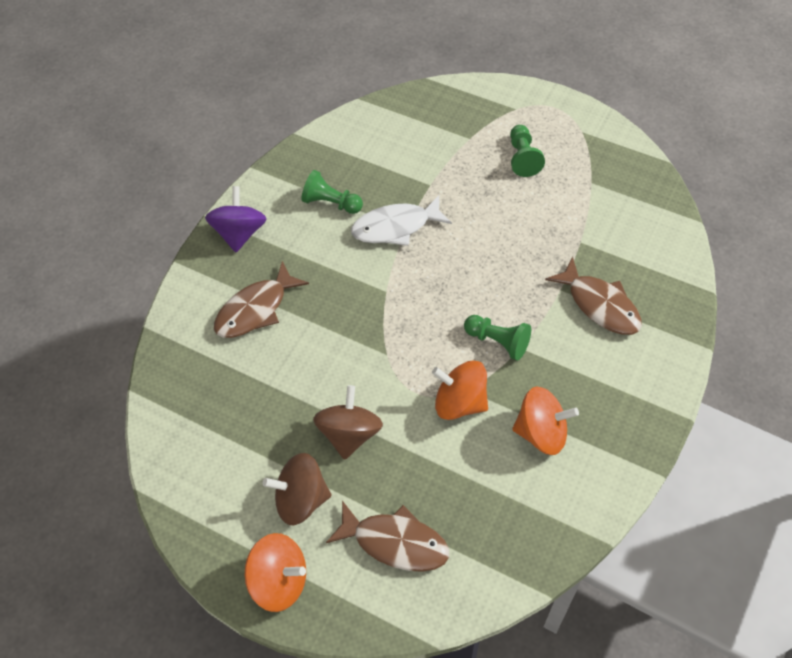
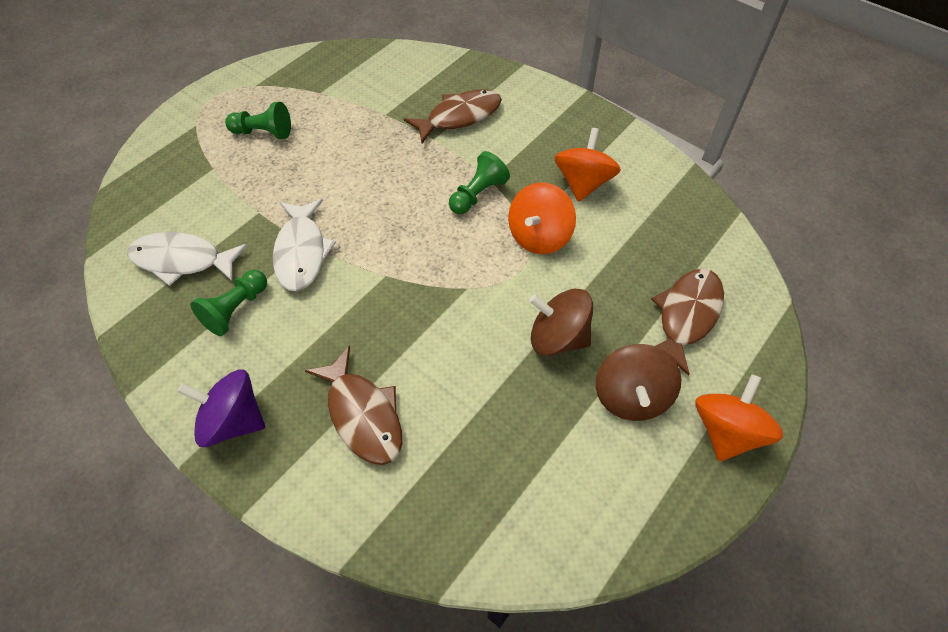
camera: 80 degrees left, 0 degrees up
none -> white fish [127,232,248,286]

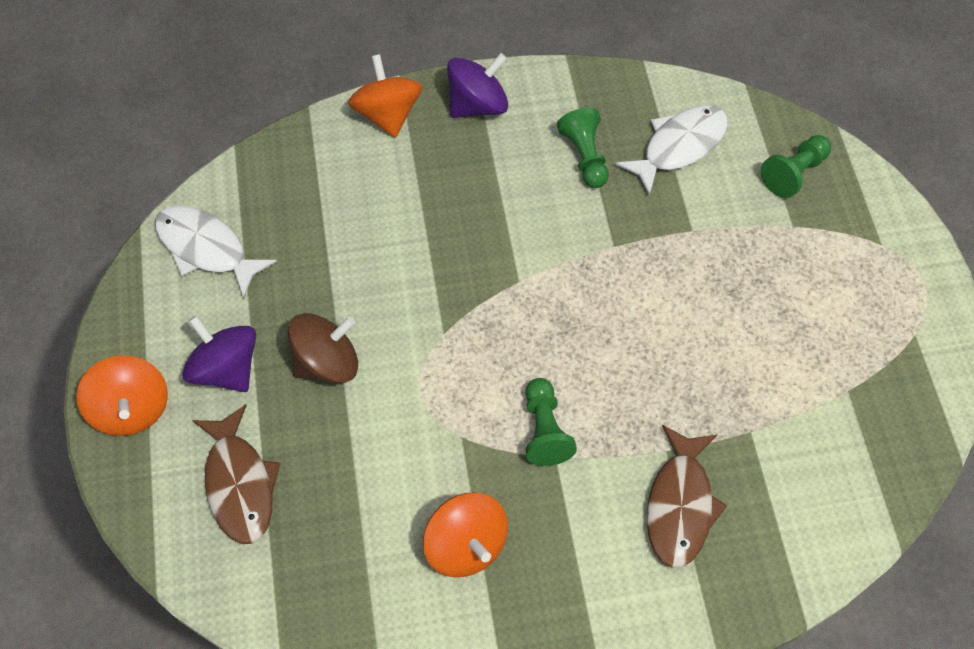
camera: 130 degrees right, 5 degrees up
green pawn [225,102,291,139] -> green pawn moved to [761,135,831,198]
white fish [273,199,336,291] -> white fish moved to [155,205,277,299]
brown fish [305,346,402,465] -> none
orange spinning top [508,182,576,254] -> orange spinning top moved to [348,54,422,138]
brown spinning top [596,344,681,421] -> purple spinning top [182,315,256,392]

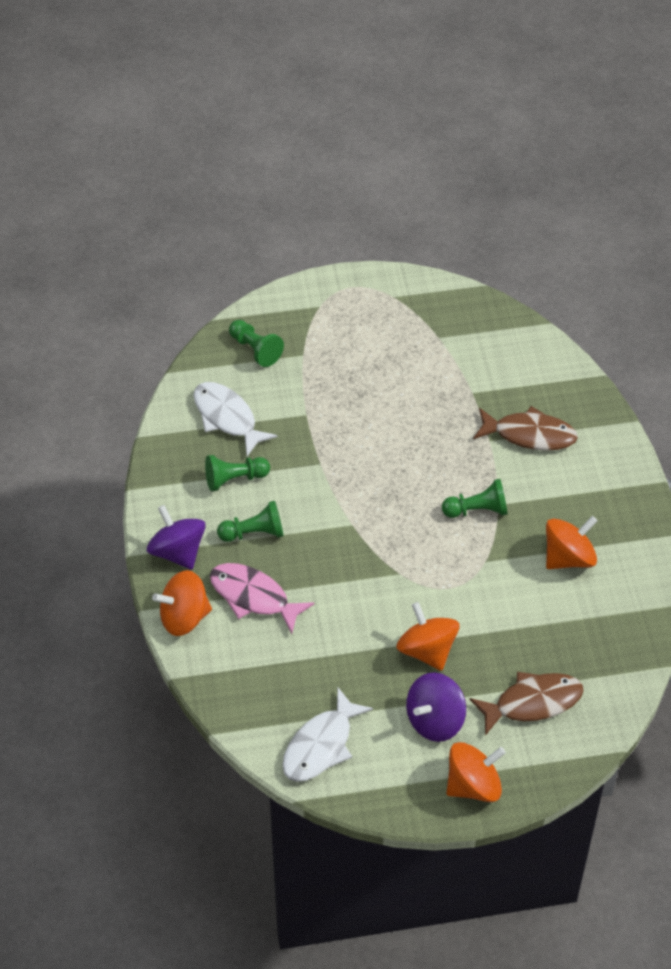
camera: 90 degrees left, 10 degrees down
brown spinning top [288,313,358,384] -> orange spinning top [396,602,460,671]
none -> pink fish [210,563,315,634]
none -> green pawn [217,501,284,542]

